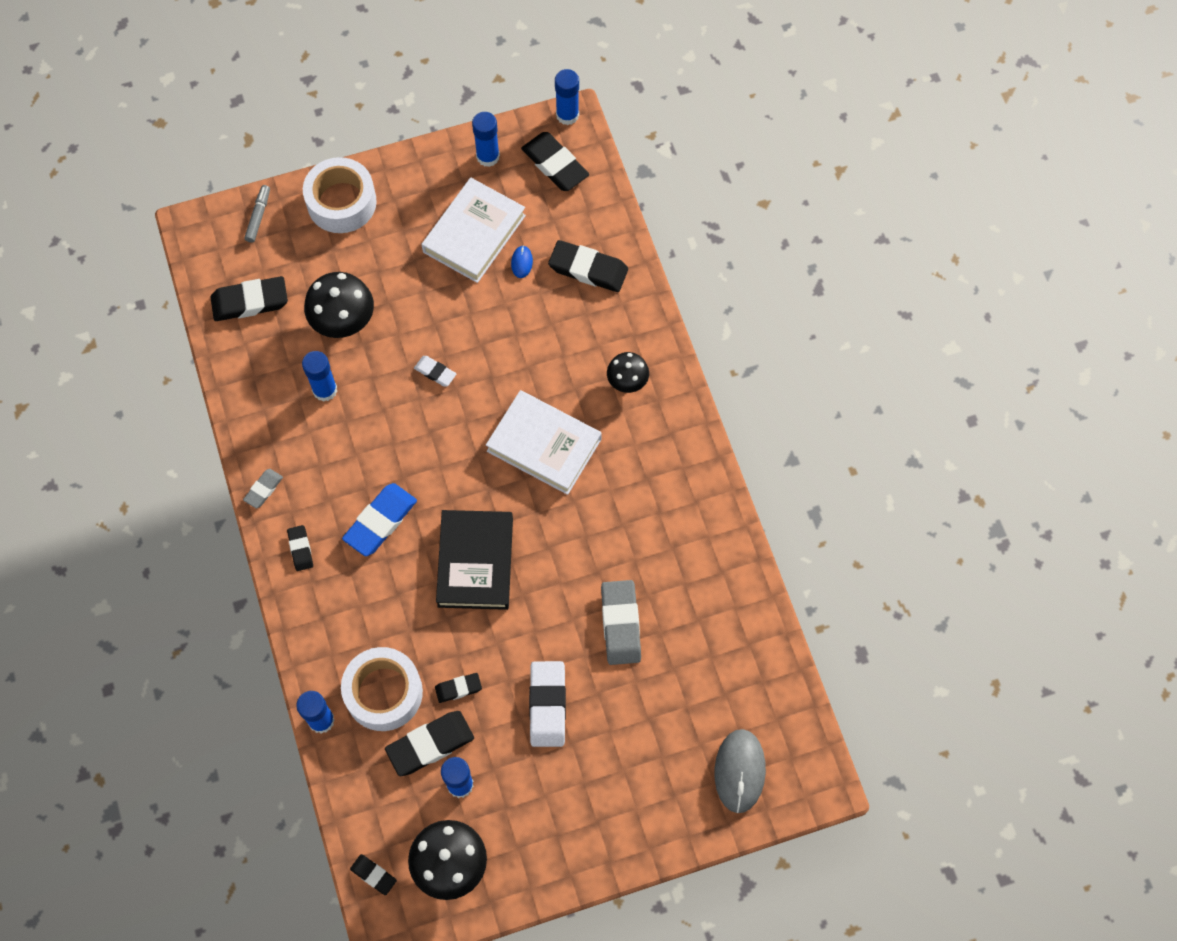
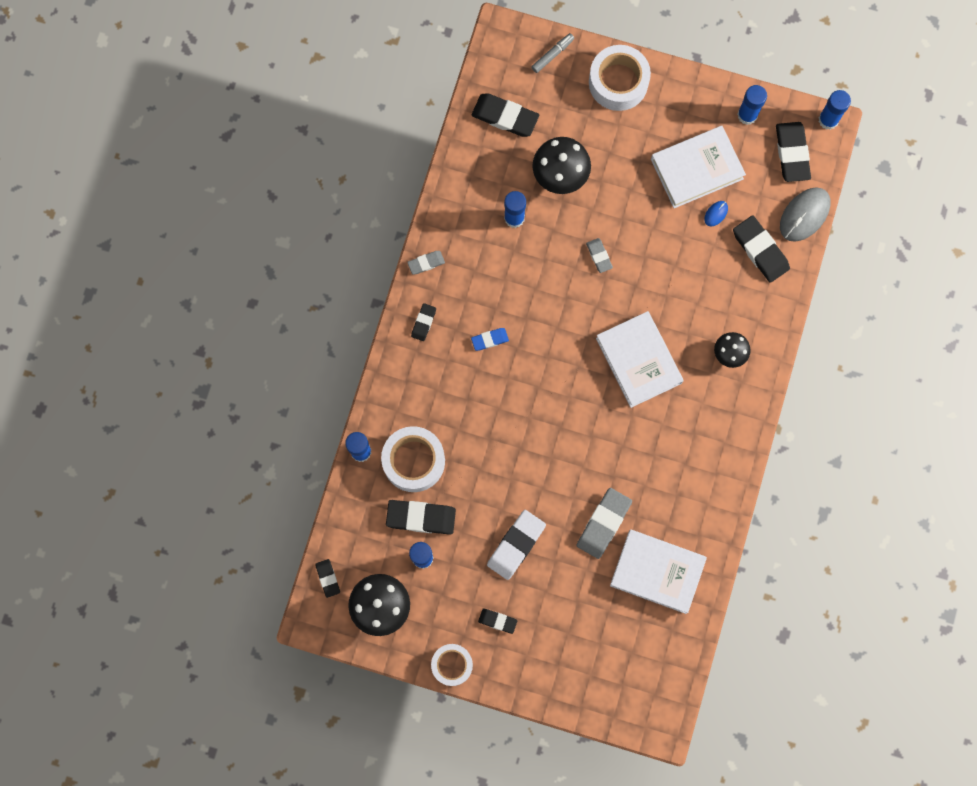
camera: 35 degrees right, 10 degrees up
blue eraser [342,483,417,556] -> blue eraser [471,328,509,351], size x0.54
white eraser [414,356,456,387] -> grey eraser [586,238,613,273]
black eraser [435,673,482,703] -> black eraser moved to [478,608,517,634]
black book [436,510,513,610] -> none
grey mouse [715,729,766,813] -> grey mouse moved to [780,187,830,242]
none -> white tape [431,644,473,686]
none -> white book [610,530,707,614]

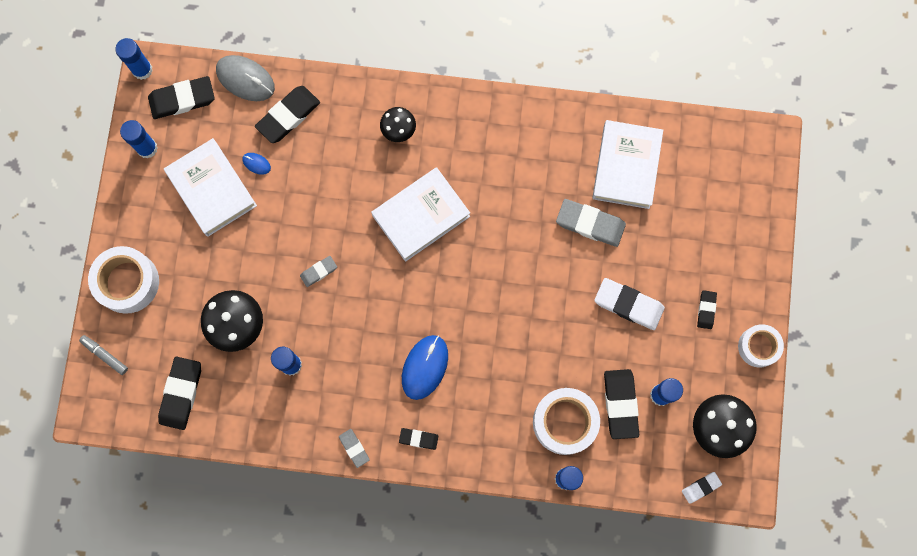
camera: 100 degrees left, 0 degrees up
black eraser [315,559,340,598] -> white eraser [682,472,722,504]
blue eraser [471,328,509,351] -> blue mouse [402,335,448,400]

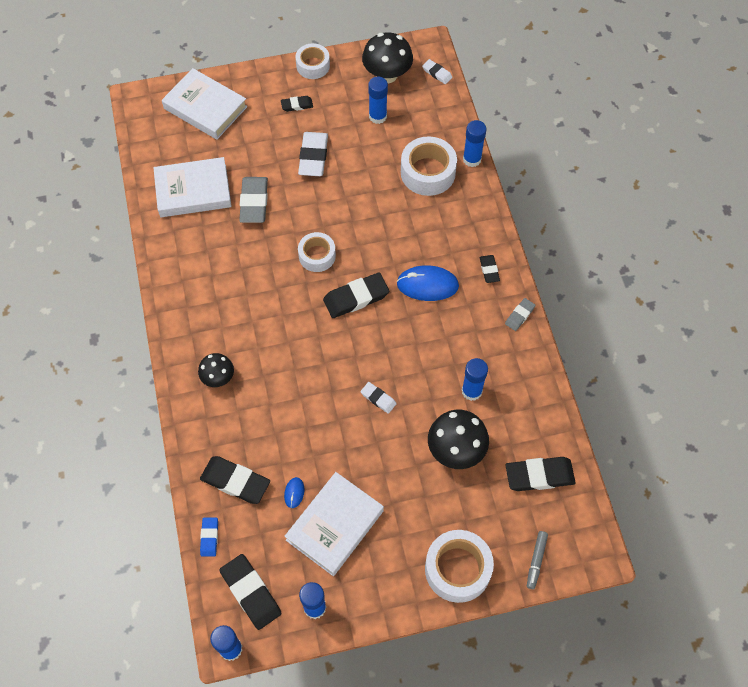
camera: 110 degrees left, 15 degrees down
grey mouse [216,55,275,101] -> blue eraser [200,517,218,556]
grey eraser [300,256,337,287] -> white eraser [360,382,397,414]
white book [371,167,470,262] -> white book moved to [162,68,248,139]
black eraser [604,369,639,439] -> black eraser moved to [323,272,389,318]
none -> white tape [298,232,336,272]

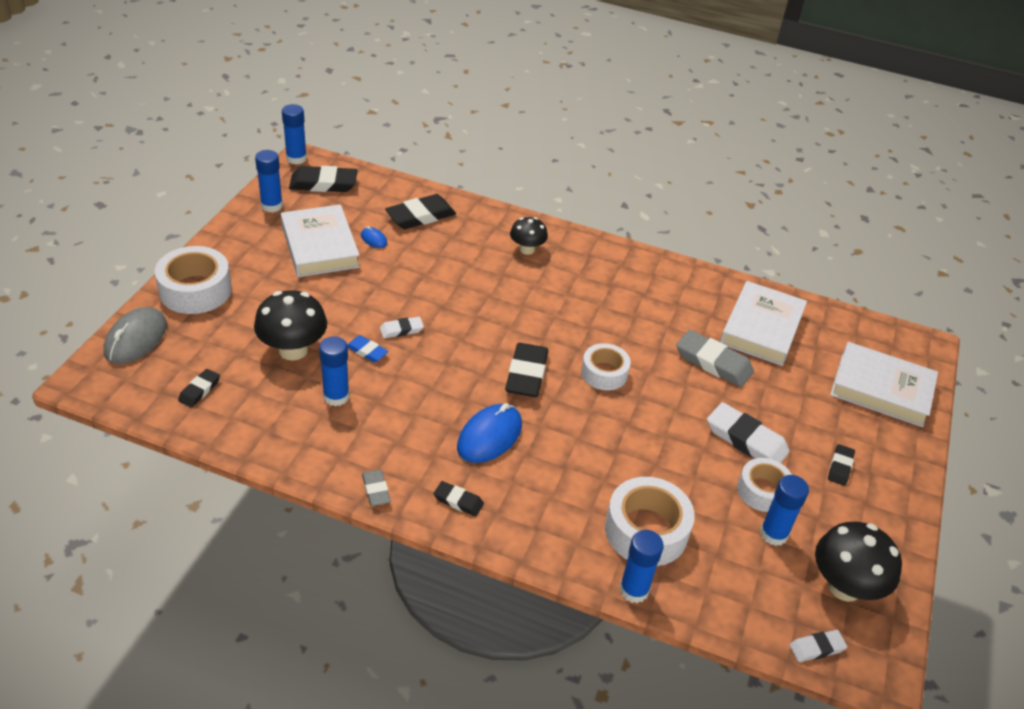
camera: 120 degrees right, 20 degrees down
white book [162,68,248,139] -> white book turned 45 degrees clockwise [830,342,938,427]
blue eraser [200,517,218,556] -> blue eraser moved to [347,335,389,363]
white tape [296,43,330,79] -> white tape moved to [737,458,792,512]
black eraser [505,457,576,491] -> black eraser [178,369,220,407], size x0.54
grey marker [527,531,548,589] -> grey mouse [104,307,167,364]

